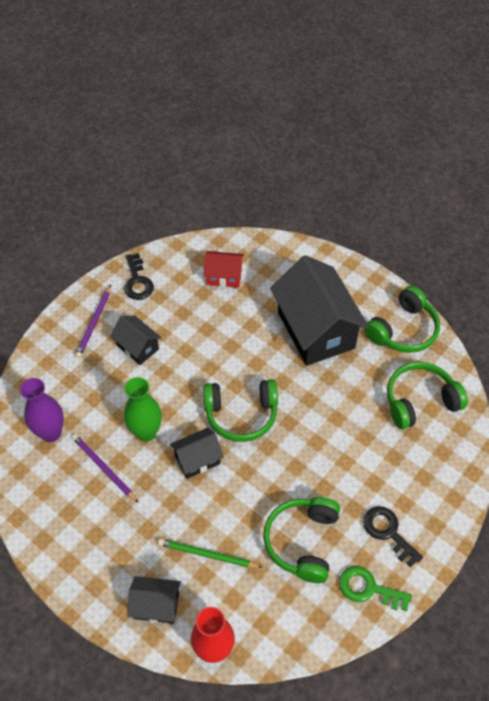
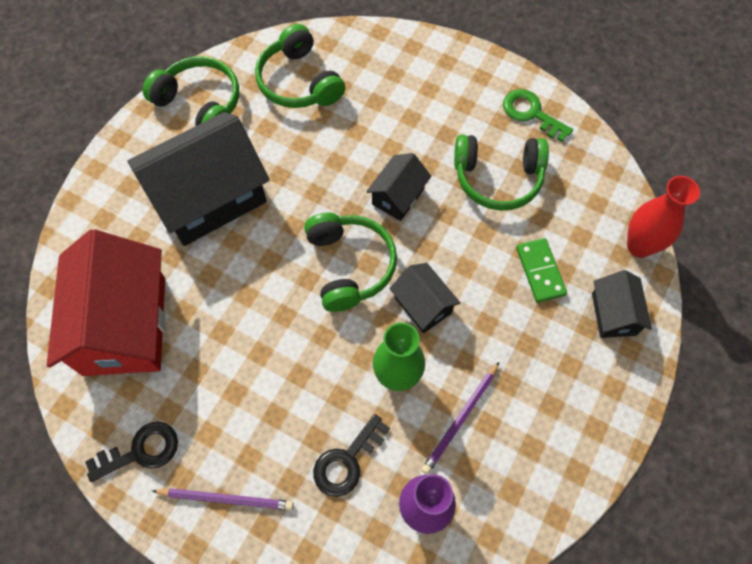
camera: 100 degrees left, 10 degrees up
black house [110,316,162,365] -> black house moved to [366,153,431,221]
green pencil [158,539,262,568] -> green domino [516,238,567,303]
red house [204,251,244,288] -> red house [47,229,165,376], size x2.07
green key [339,566,412,611] -> green key turned 120 degrees clockwise [503,89,573,142]
black key [363,506,423,567] -> black key moved to [313,414,390,497]

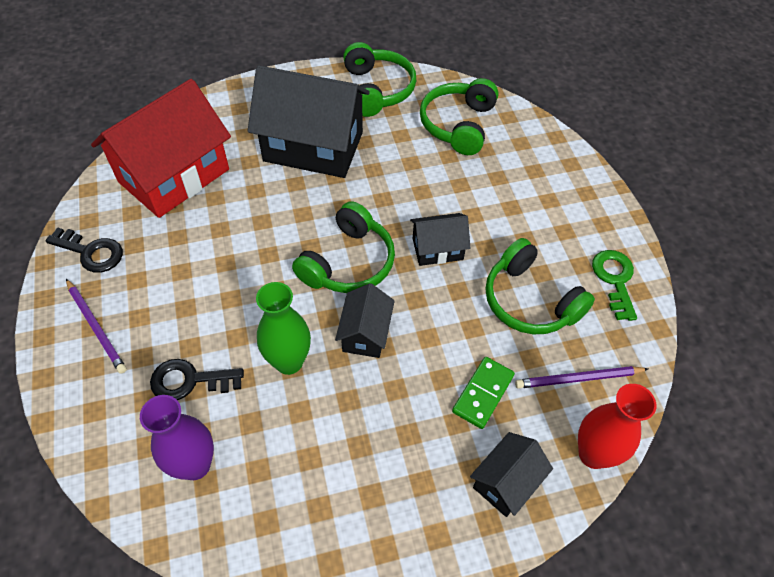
camera: 45 degrees right, 10 degrees down
purple pencil [421,362,499,474] -> purple pencil moved to [515,366,648,389]

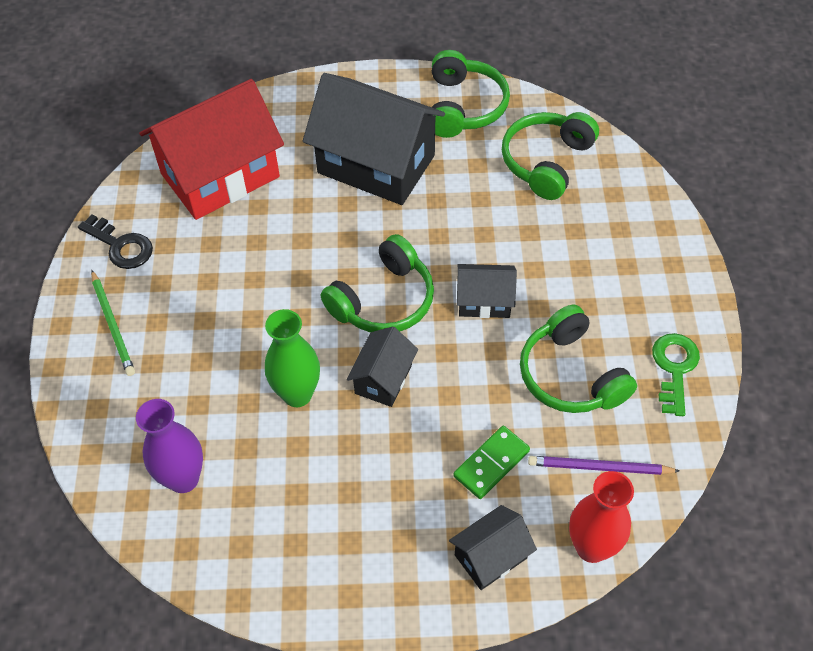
camera: 15 degrees right, 0 degrees up
purple pencil [66,279,127,374] -> green pencil [91,270,135,376]
black key [150,359,244,400] -> none

